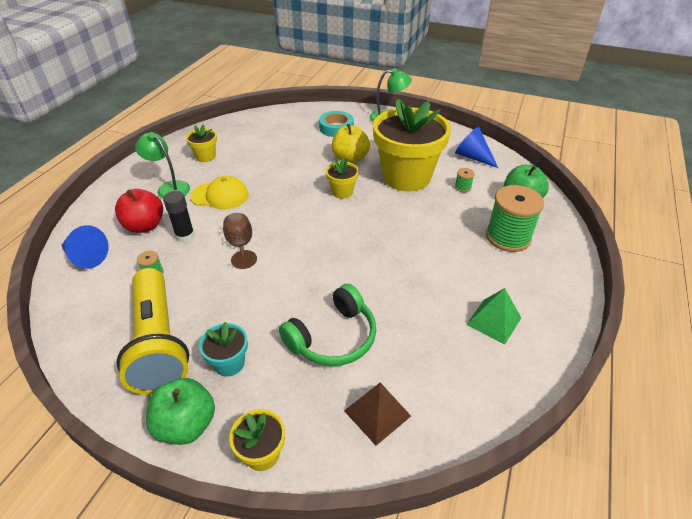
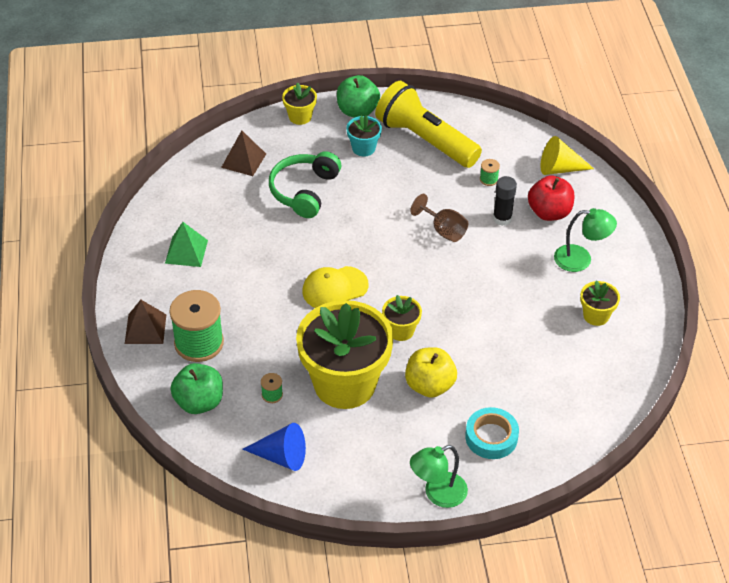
camera: 150 degrees right, 5 degrees up
blue cone [61,225,109,269] -> yellow cone [540,136,594,175]
yellow cap [190,176,249,209] -> yellow cap moved to [302,266,368,308]
none -> brown pyramid [125,300,167,344]

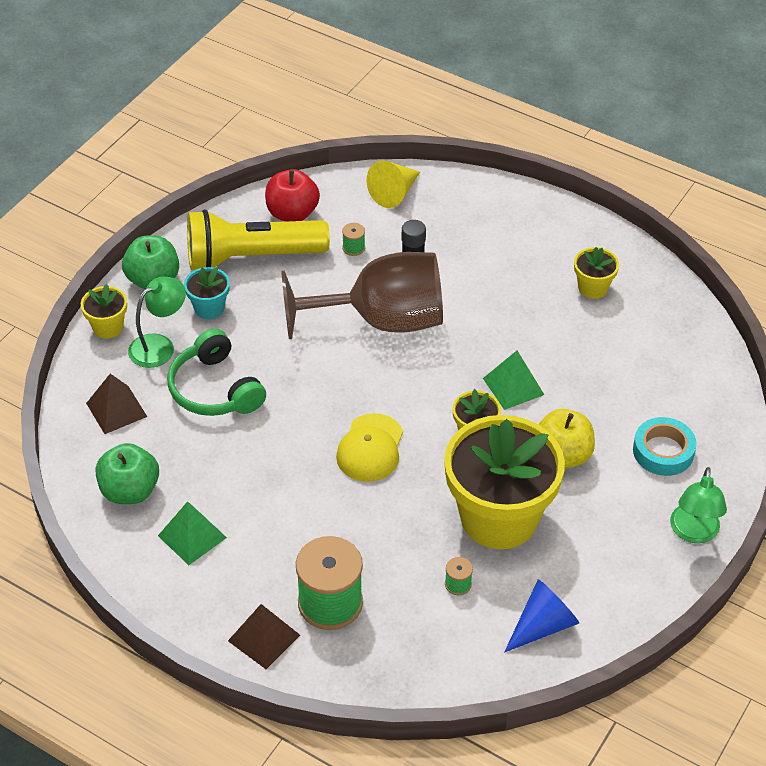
camera: 50 degrees left, 0 degrees up
green apple [170,363,223,414] -> green apple moved to [95,443,159,504]
brown goblet [410,194,468,242] -> brown goblet [281,252,443,339], size x2.24
red apple [528,175,574,221] -> red apple moved to [265,169,320,221]
green lamp [554,208,617,272] -> green lamp moved to [128,276,186,368]
none -> green pyramid [483,351,544,410]

